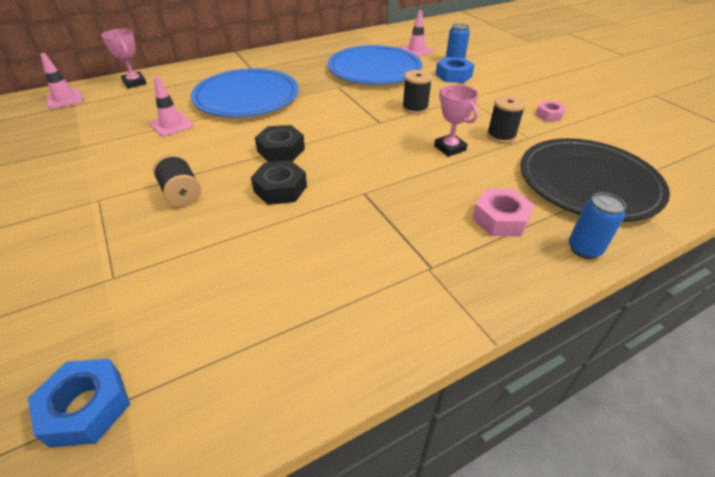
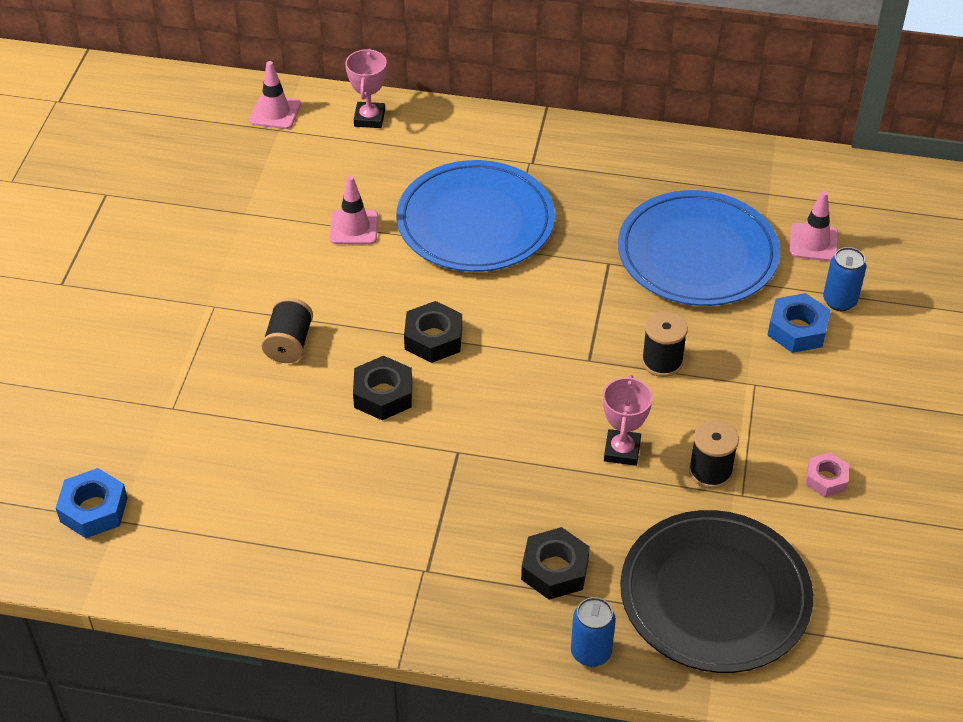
camera: 40 degrees right, 5 degrees up
pink nut [472,189,535,237] -> black nut [521,527,590,600]

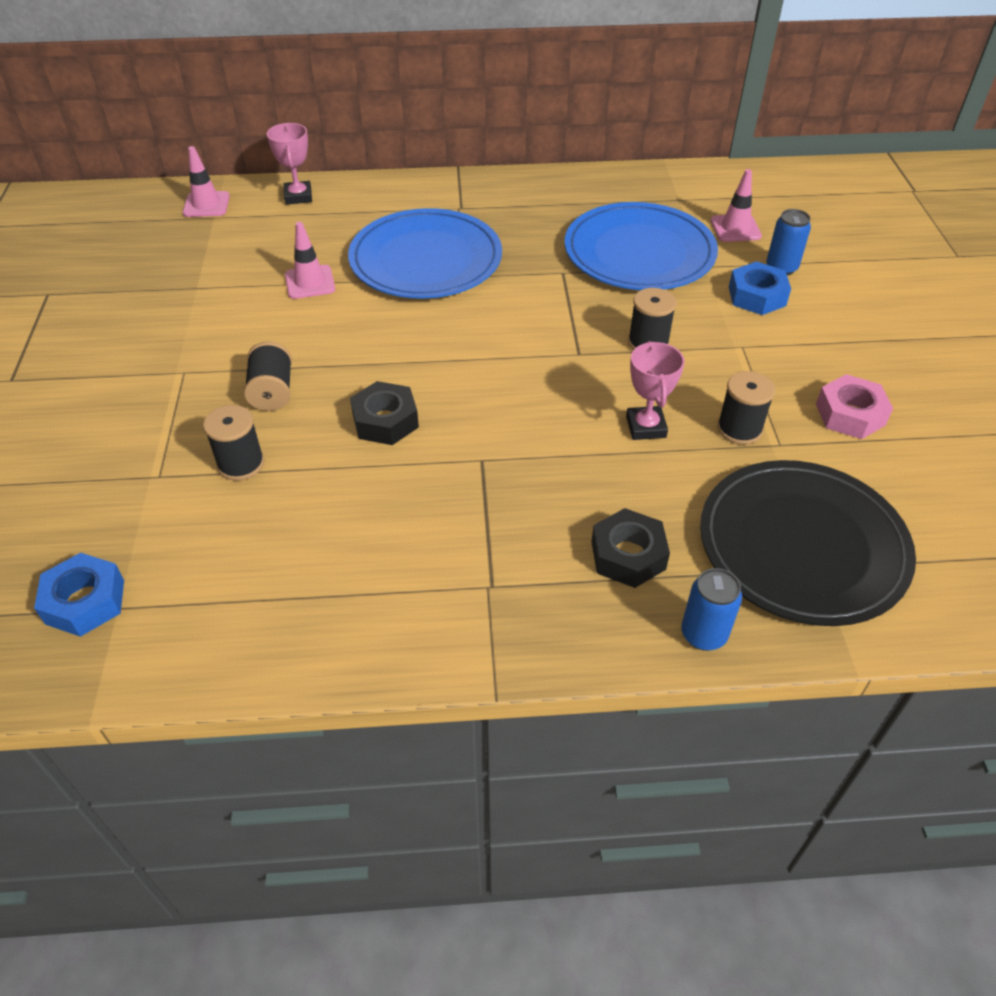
camera: 15 degrees left, 0 degrees up
black nut [404,301,462,363] -> none
pink nut [806,452,849,497] -> pink nut [816,374,893,439], size x1.51
none -> black spool [203,405,264,481]

